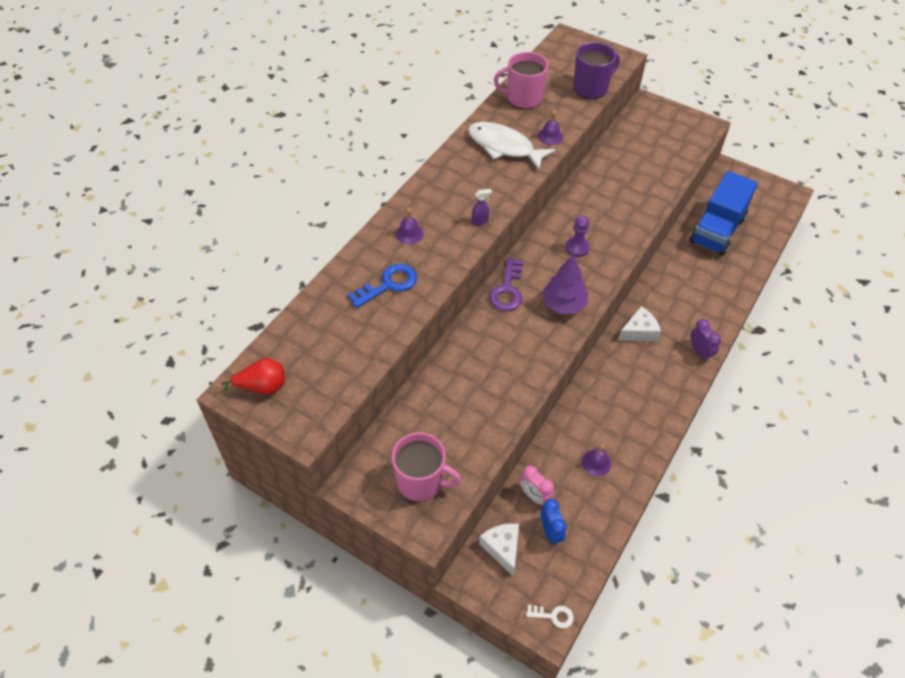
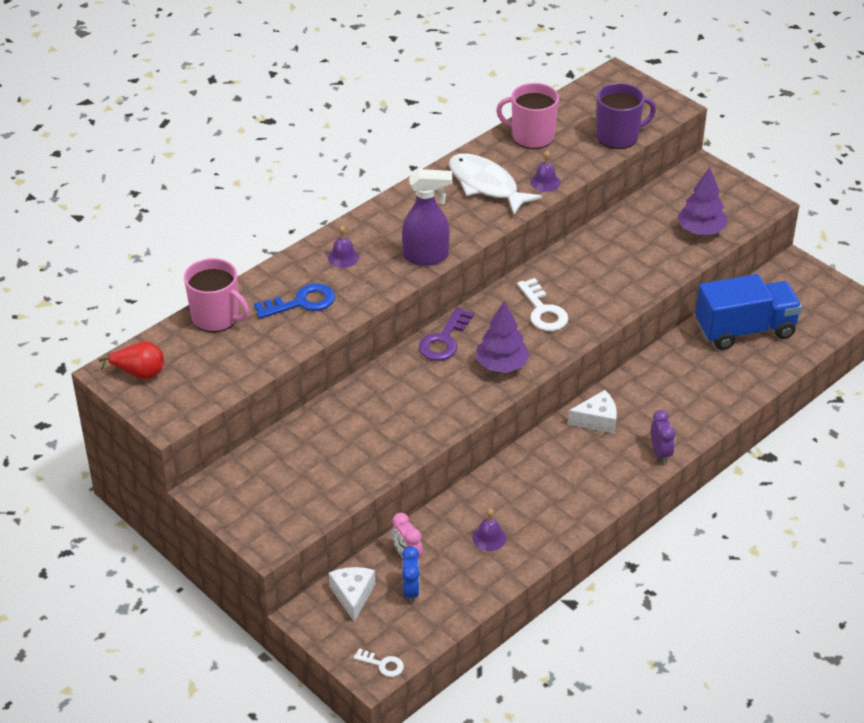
camera: 15 degrees right, 10 degrees down
pink mug [392,432,461,502] -> pink mug moved to [184,258,249,332]
purple spray bottle [472,189,492,225] -> purple spray bottle [402,169,453,266], size x2.27
purple pawn [565,215,589,257] -> white key [517,278,569,331]
blue truck [689,171,758,256] -> blue truck turned 150 degrees counterclockwise [695,274,802,350]
none -> purple tree [677,167,727,235]

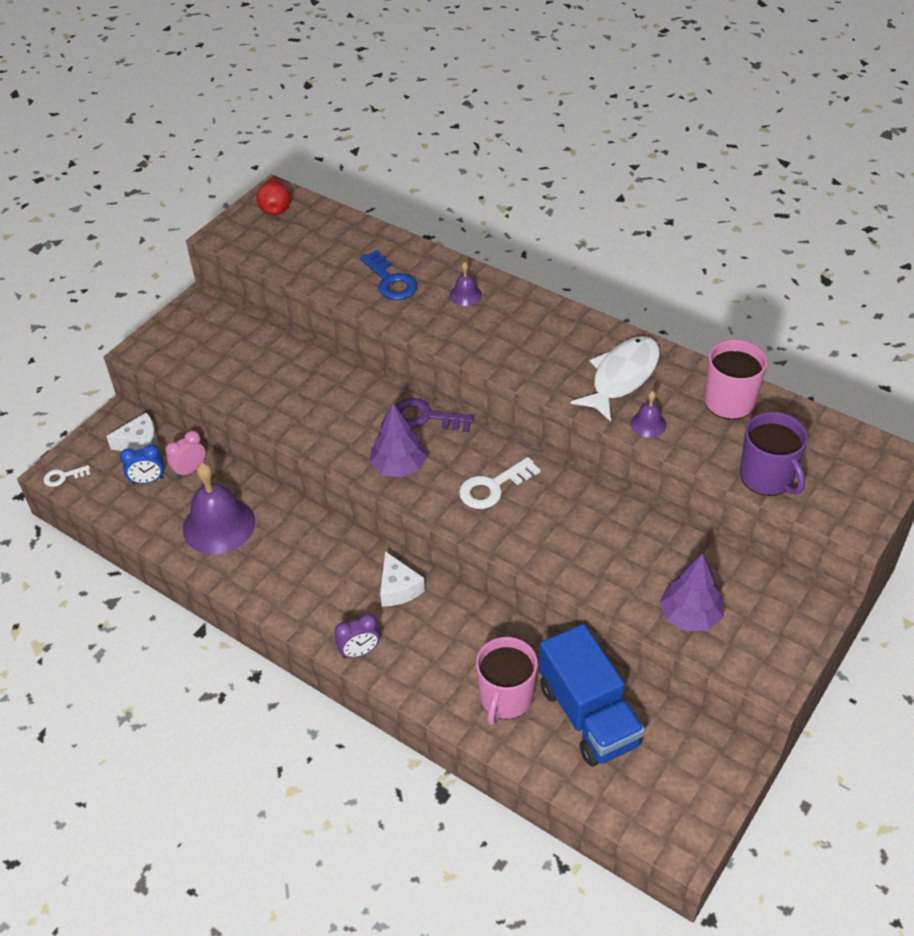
camera: 80 degrees right, 5 degrees up
pink mug [184,258,249,332] -> pink mug moved to [476,637,538,725]
white key [353,648,404,677] -> white key turned 60 degrees clockwise [44,465,90,487]
purple spray bottle [402,169,453,266] -> none
purple bell [472,508,506,551] -> purple bell [183,463,255,554], size x2.16

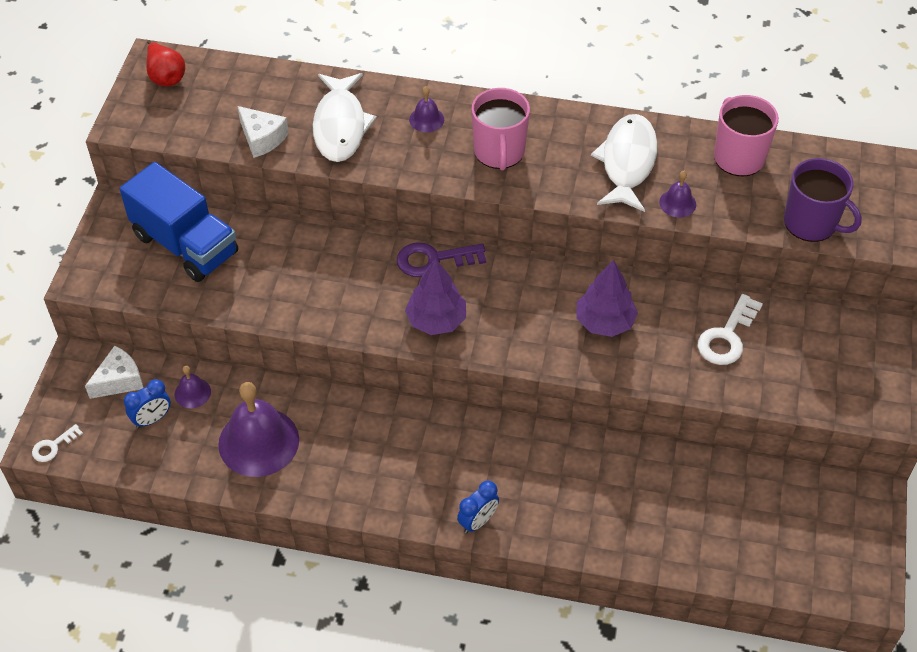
camera: 25 degrees left, 5 degrees up
pink clock [165,431,206,478] -> purple bell [175,366,211,408]
purple clock [335,614,380,658] -> blue clock [457,480,499,533]
blue key [360,250,417,300] -> white fish [313,73,377,162]
white cheese [380,551,425,606] -> white cheese moved to [237,106,289,158]
white key [459,457,541,509] -> white key moved to [698,294,763,365]
pink mug [476,637,538,725] -> pink mug moved to [472,88,530,171]
blue truck [539,624,645,766] -> blue truck moved to [120,162,238,282]
purple tree [659,554,724,632] -> purple tree moved to [576,260,638,337]

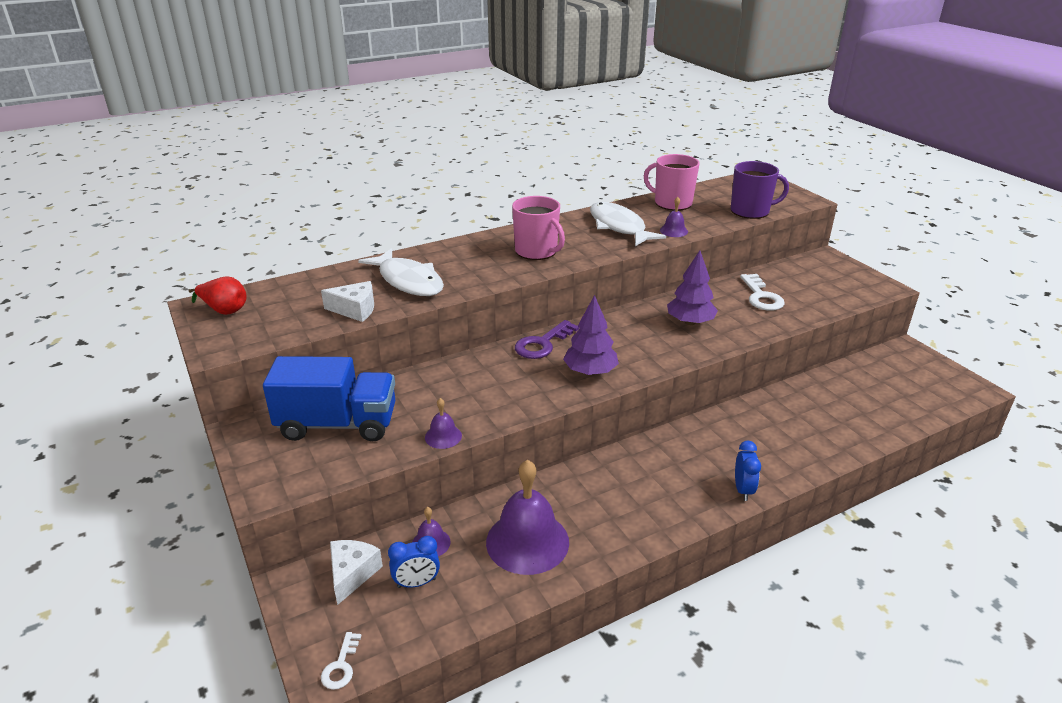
camera: 40 degrees left, 20 degrees down
blue clock [124,379,171,428] -> blue clock turned 60 degrees clockwise [388,536,440,588]
purple bell [409,86,444,132] -> purple bell moved to [425,398,462,449]

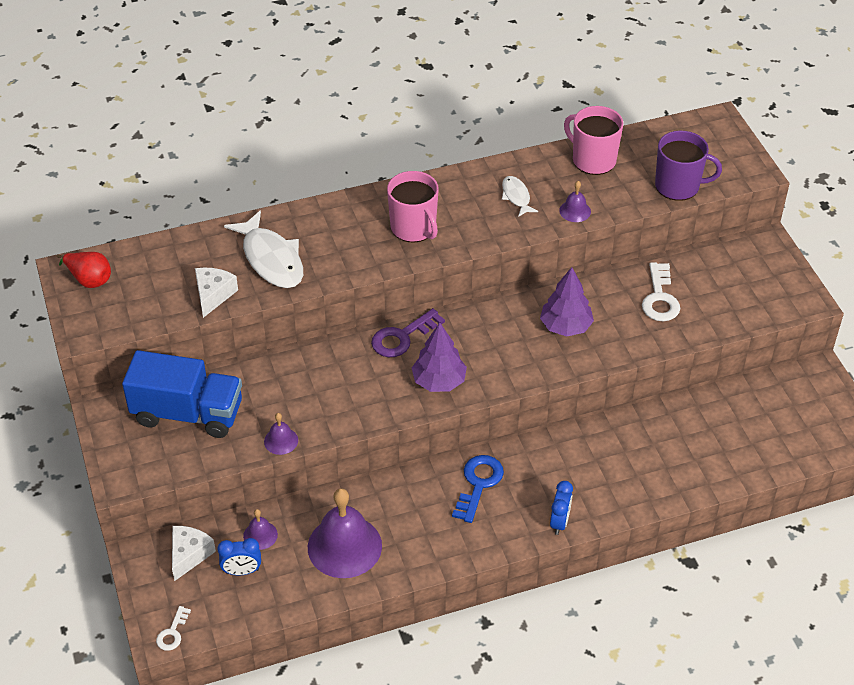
camera: 10 degrees right, 15 degrees up
white cheese [321,281,374,322] -> white cheese turned 90 degrees counterclockwise [195,268,238,318]
white fish [590,202,666,246] -> white fish [502,176,538,217], size x0.52
none -> blue key [452,455,504,523]

